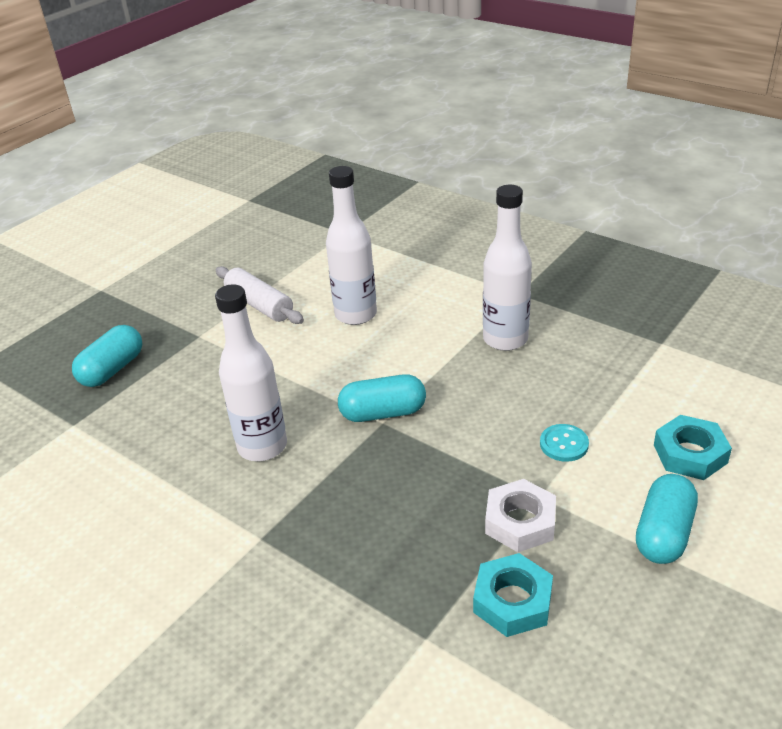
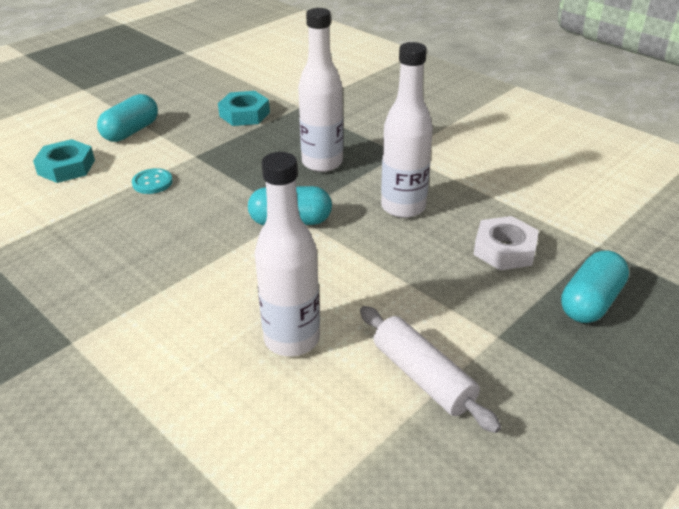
camera: 175 degrees left, 0 degrees up
white bottle [483,185,532,351] -> white bottle moved to [298,8,343,172]
white nut [485,479,556,552] -> white nut moved to [473,216,539,271]

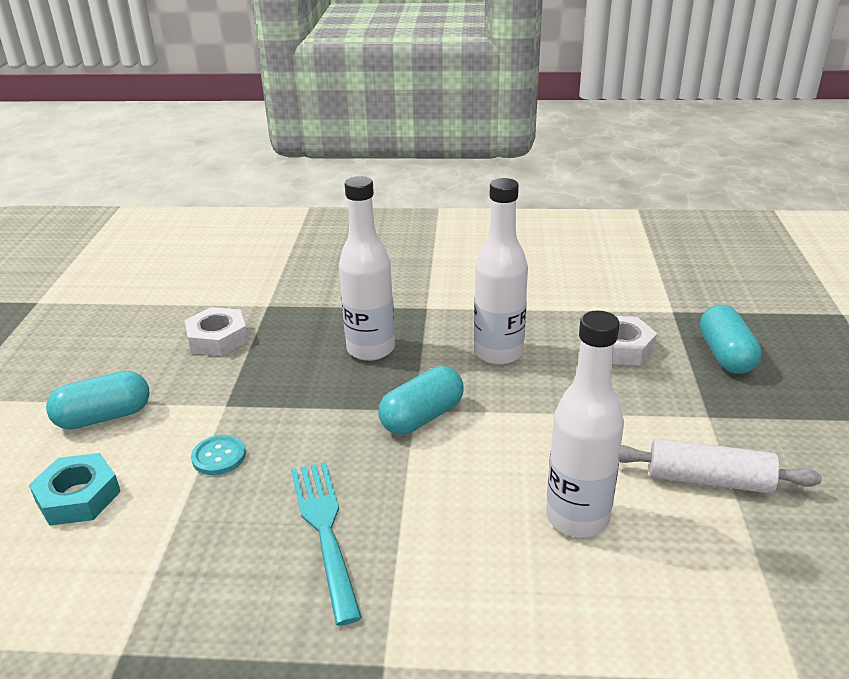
camera: 40 degrees left, 5 degrees down
turquoise capsule [97,94,158,142] -> turquoise capsule turned 75 degrees clockwise [46,371,150,430]
turquoise nut [218,91,270,126] -> white nut [185,307,248,356]
none -> turquoise fork [291,462,362,626]

